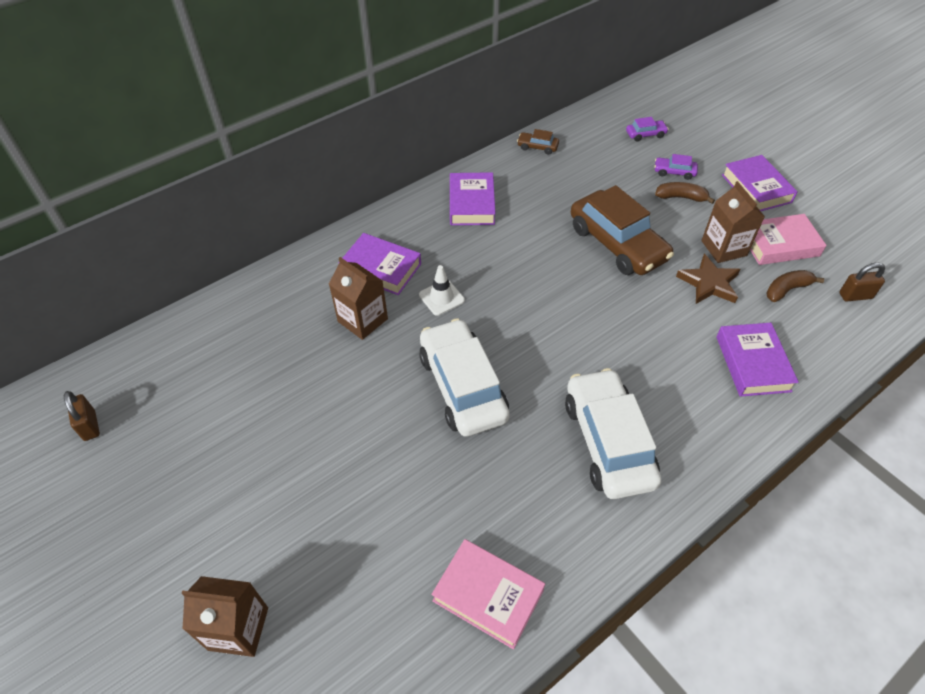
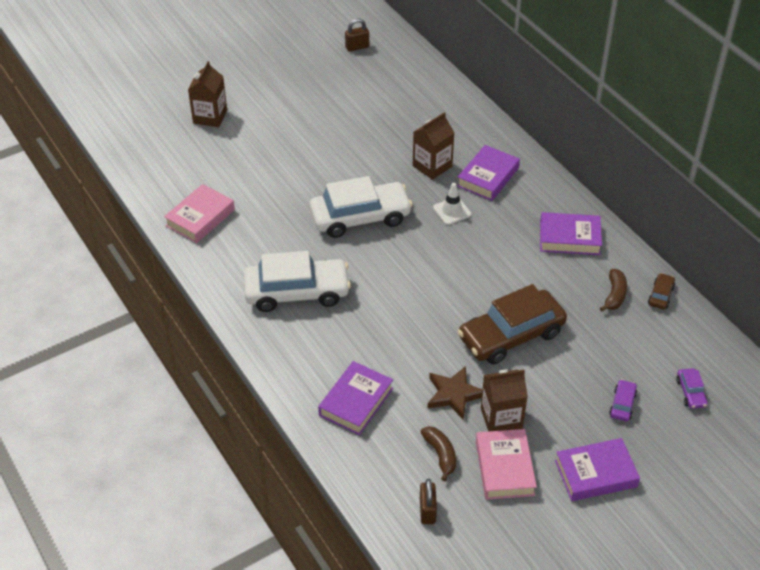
camera: 95 degrees right, 5 degrees down
brown banana [655,182,715,204] -> brown banana moved to [600,269,627,312]
purple book [716,323,799,397] -> purple book turned 60 degrees counterclockwise [318,361,393,435]

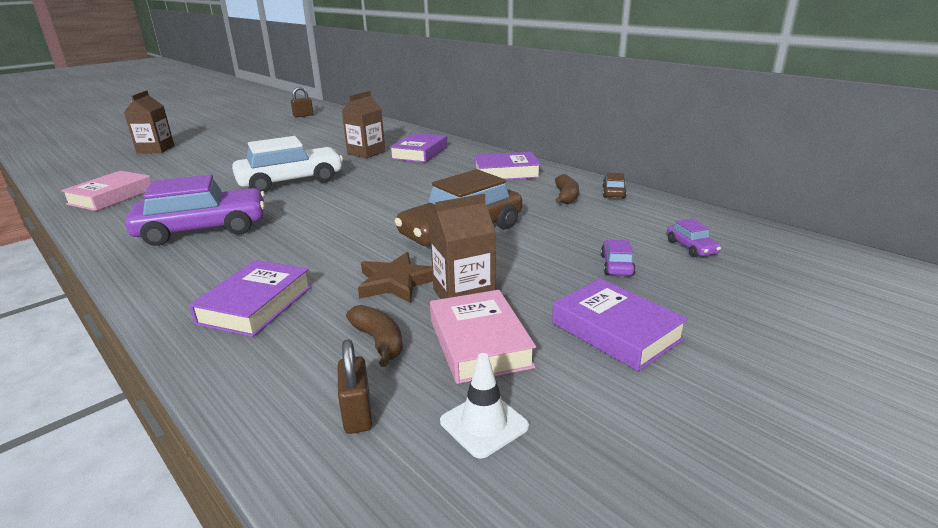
camera: 10 degrees left, 20 degrees down
white car [244,251,351,312] -> purple car [125,174,265,246]
white traffic cone [433,183,471,225] -> white traffic cone moved to [440,353,529,459]
purple book [555,438,640,501] -> purple book turned 75 degrees clockwise [552,278,688,371]

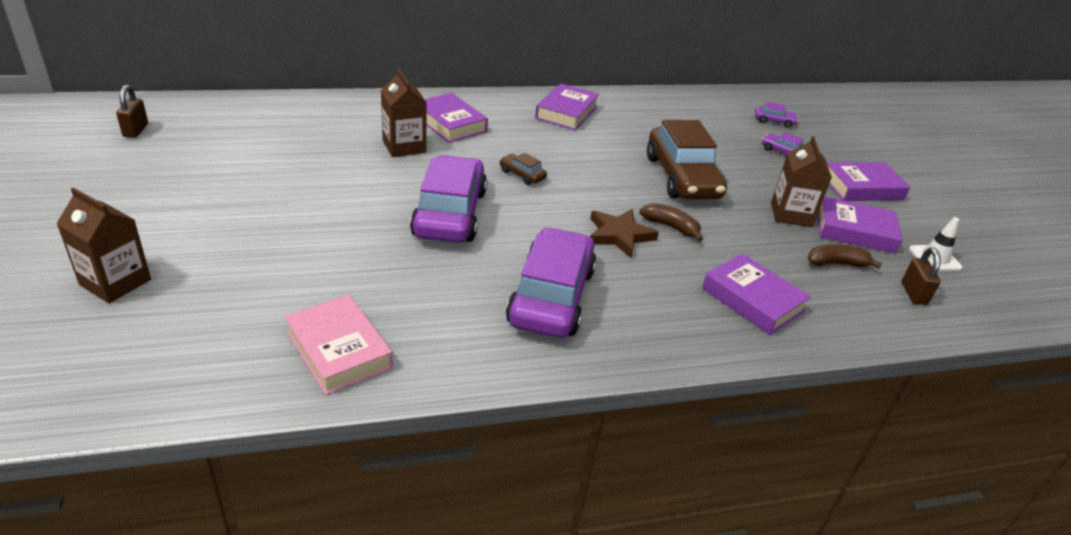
camera: 65 degrees left, 10 degrees up
white car [232,136,343,193] -> purple car [410,155,487,243]
brown padlock [338,339,372,434] -> brown padlock turned 75 degrees clockwise [902,247,941,305]
brown star [358,252,433,303] -> brown star moved to [590,209,659,258]
pink book [430,290,536,384] -> purple book [818,197,903,254]
brown banana [555,174,579,204] -> brown banana moved to [639,203,703,242]
brown car [602,173,627,198] -> brown car moved to [500,153,547,185]

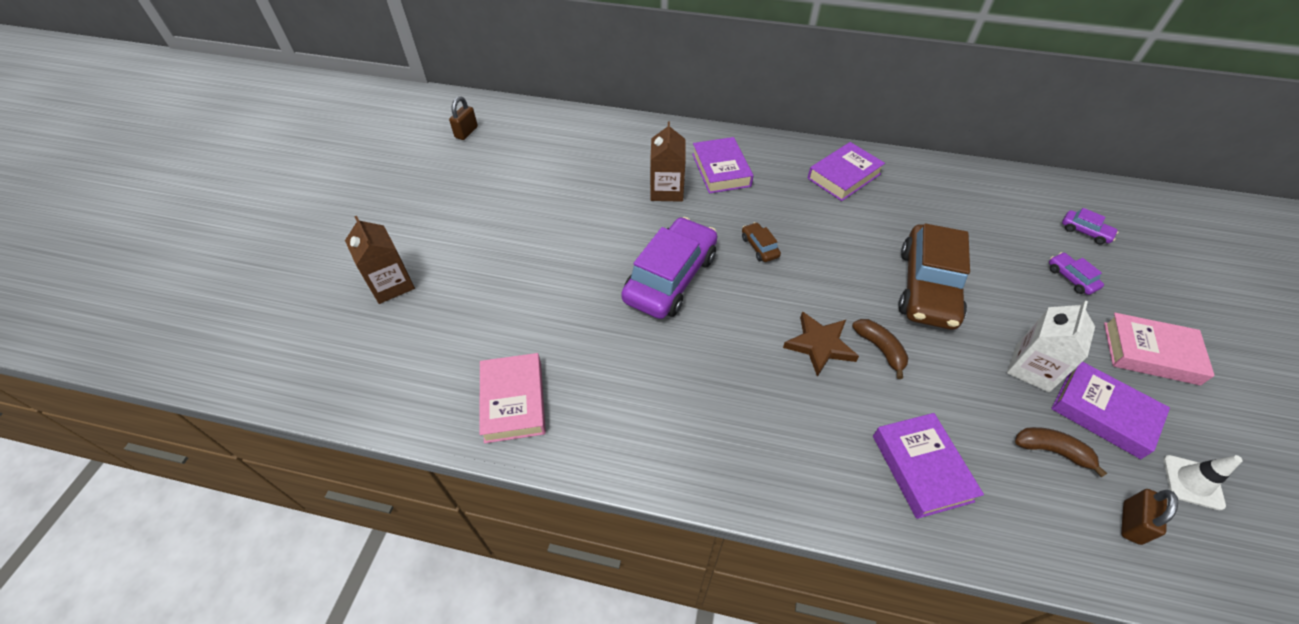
camera: 30 degrees right, 15 degrees up
purple car [506,227,596,338] -> none
brown carton [771,136,832,227] -> white carton [1007,300,1095,392]
purple book [827,162,910,201] -> pink book [1104,313,1215,385]

